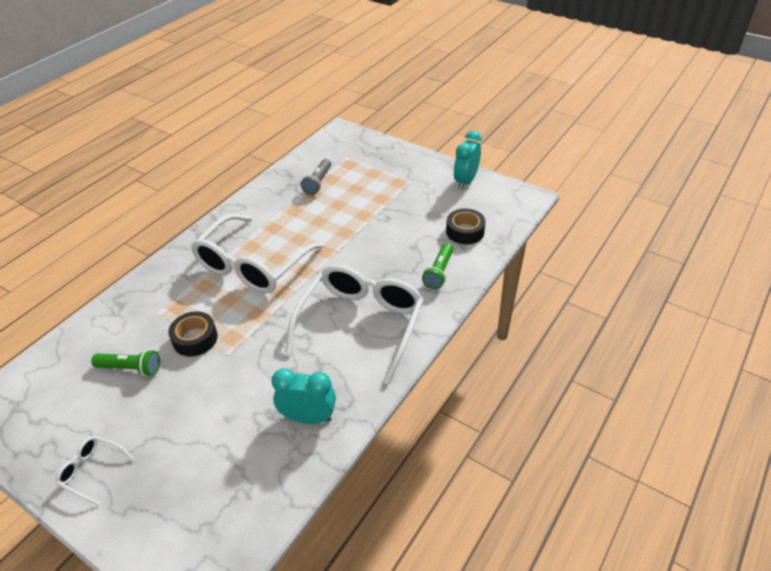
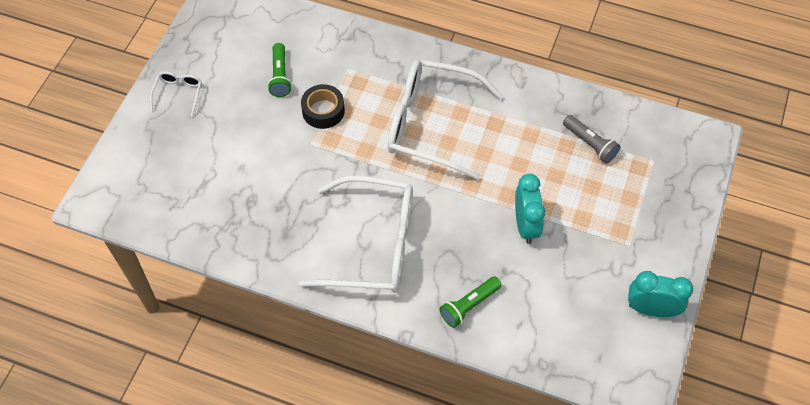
camera: 75 degrees right, 15 degrees up
turquoise clock [271,368,336,424] -> turquoise clock moved to [515,174,545,244]
grey flashlight [301,159,331,195] -> grey flashlight turned 135 degrees counterclockwise [563,115,620,163]
green flashlight [422,243,453,289] -> green flashlight turned 45 degrees counterclockwise [440,276,502,328]
black tape [446,208,486,244] -> none

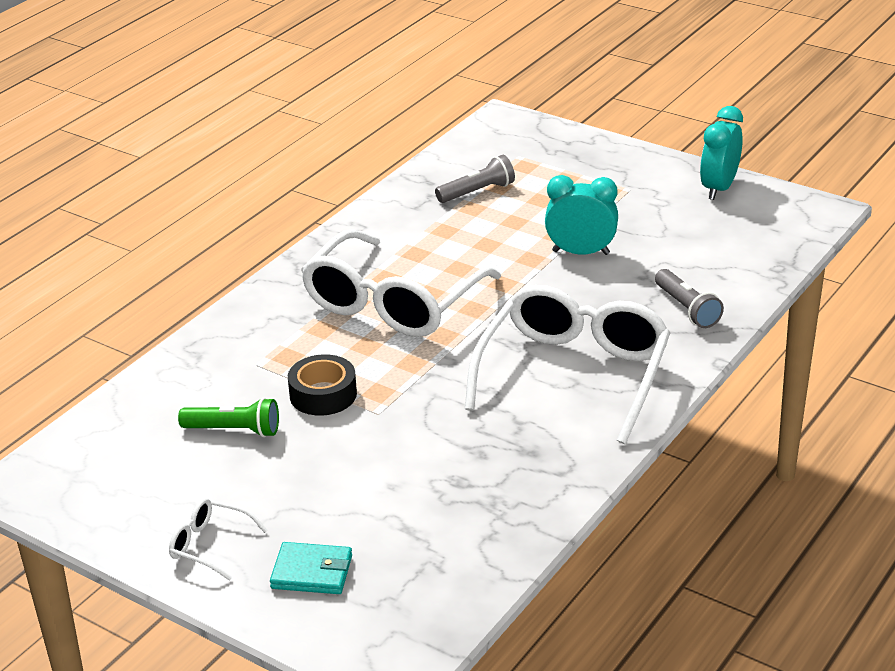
camera: 75 degrees left, 25 degrees down
green flashlight [440,276,502,328] -> grey flashlight [655,269,724,328]
none -> turquoise wallet [270,542,352,594]

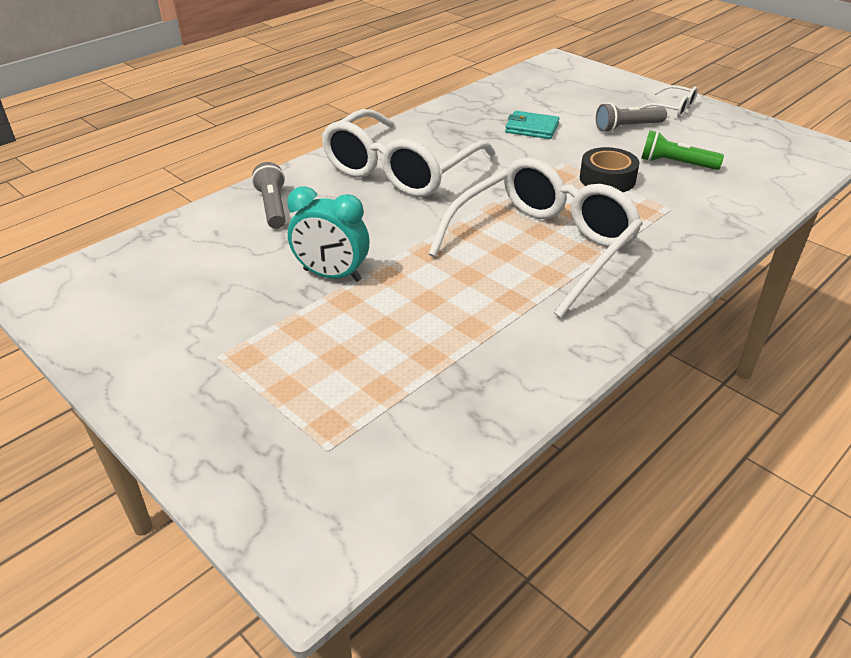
camera: 170 degrees left, 5 degrees up
turquoise wallet [270,542,352,594] -> turquoise wallet moved to [505,111,559,139]
grey flashlight [435,155,515,203] -> grey flashlight moved to [596,103,667,132]
turquoise clock [700,106,743,200] -> none

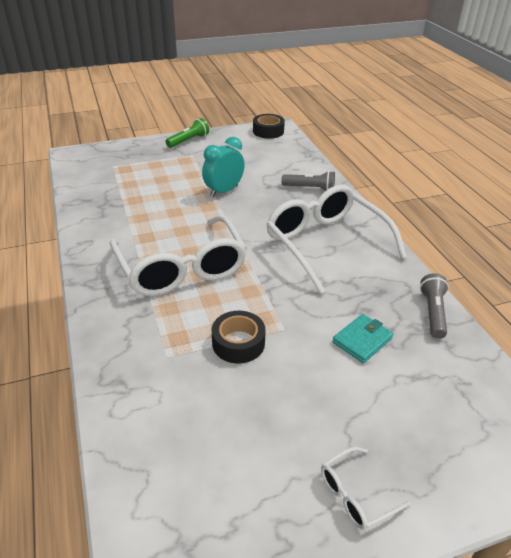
camera: 115 degrees right, 0 degrees up
grey flashlight [596,103,667,132] -> grey flashlight moved to [420,273,449,339]
green flashlight [641,131,724,170] -> green flashlight moved to [166,118,209,148]
none -> black tape [253,114,285,139]

